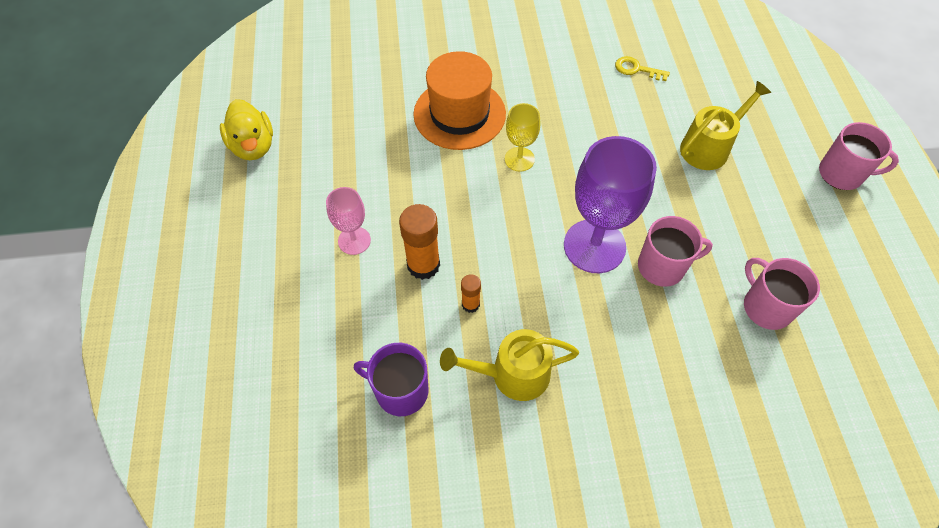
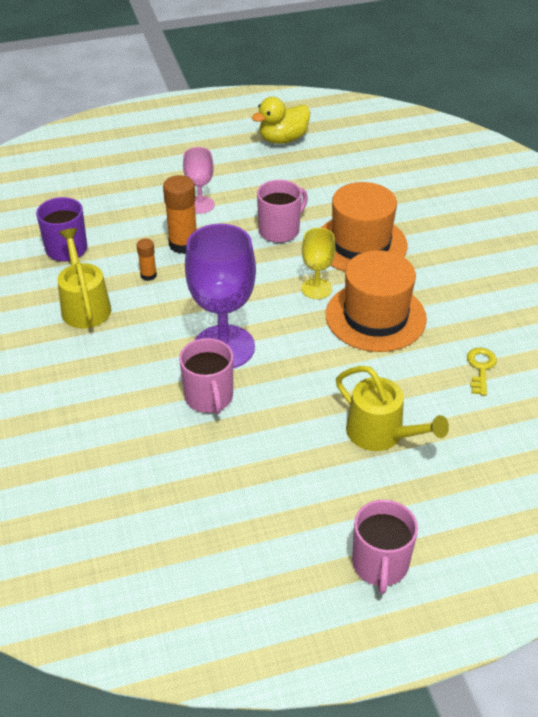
camera: 80 degrees right, 15 degrees down
pink mug [744,258,820,330] -> pink mug moved to [257,180,308,243]
none -> orange hat [326,250,427,352]

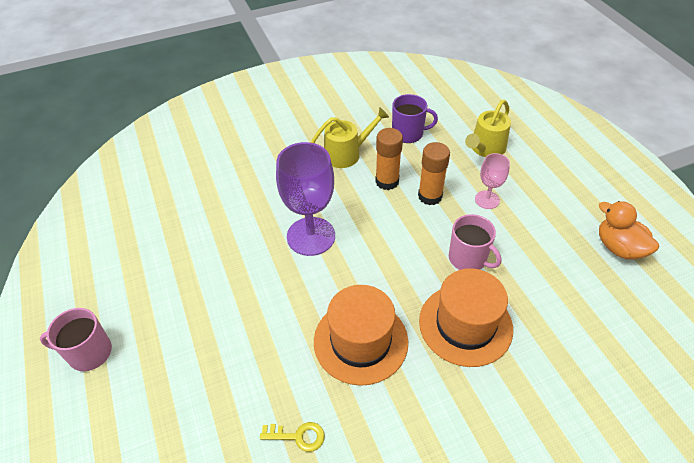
camera: 85 degrees right, 5 degrees up
orange glue stick [137,238,157,281] -> orange glue stick [375,128,403,190], size x1.86
pink mug [179,338,233,414] -> none
yellow duck [252,97,310,144] -> orange duck [599,201,659,260]
yellow goblet [301,228,336,299] -> none
yellow watering can [336,366,449,451] -> yellow watering can moved to [465,100,511,157]

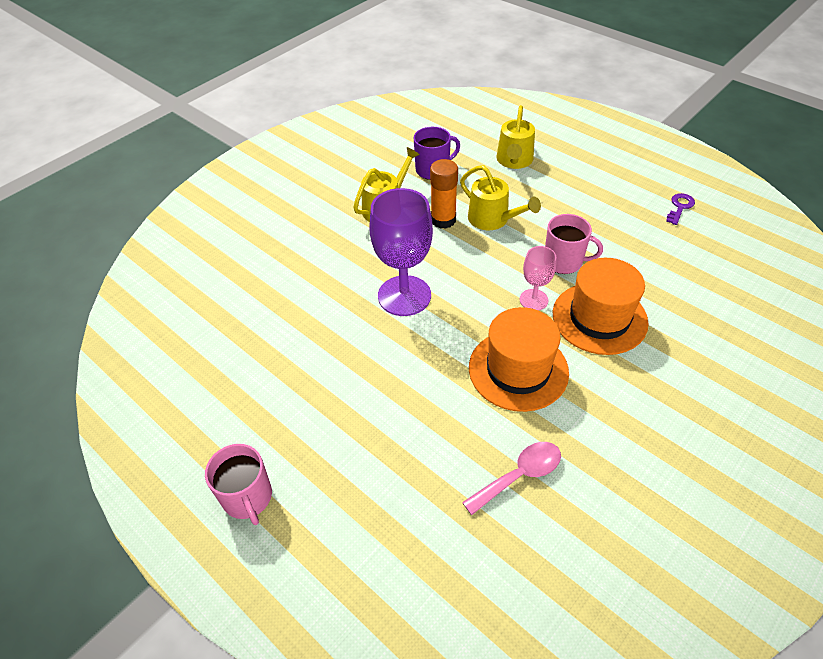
camera: 25 degrees left, 0 degrees up
pink mug [40,308,112,371] -> pink mug turned 90 degrees counterclockwise [205,444,272,525]
yellow key [260,422,325,452] -> pink spoon [462,442,561,515]
orange glue stick [418,142,450,205] -> yellow watering can [460,165,541,230]
pink goblet [475,153,510,209] -> pink goblet moved to [520,246,556,311]
orange duck [599,201,659,260] -> purple key [666,193,695,225]

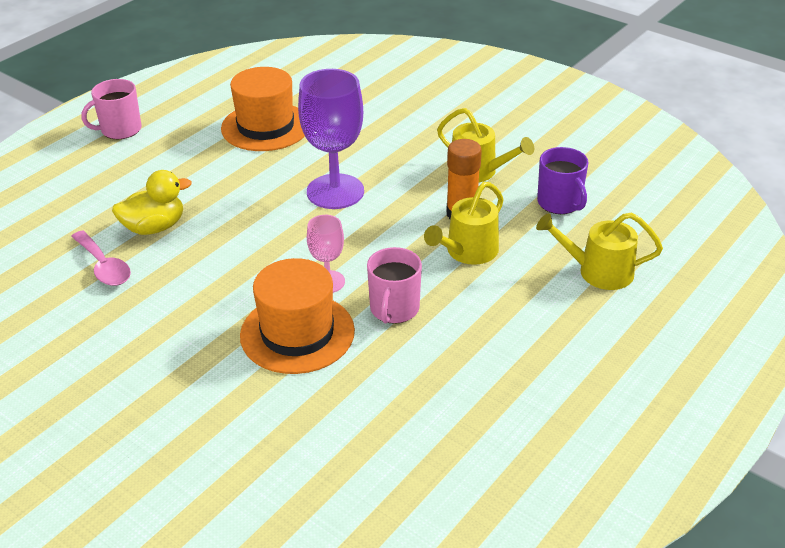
camera: 85 degrees right, 10 degrees down
orange hat [469,307,569,412] -> orange hat moved to [221,67,305,151]
purple key [666,193,695,225] -> none
none -> yellow duck [112,170,192,235]

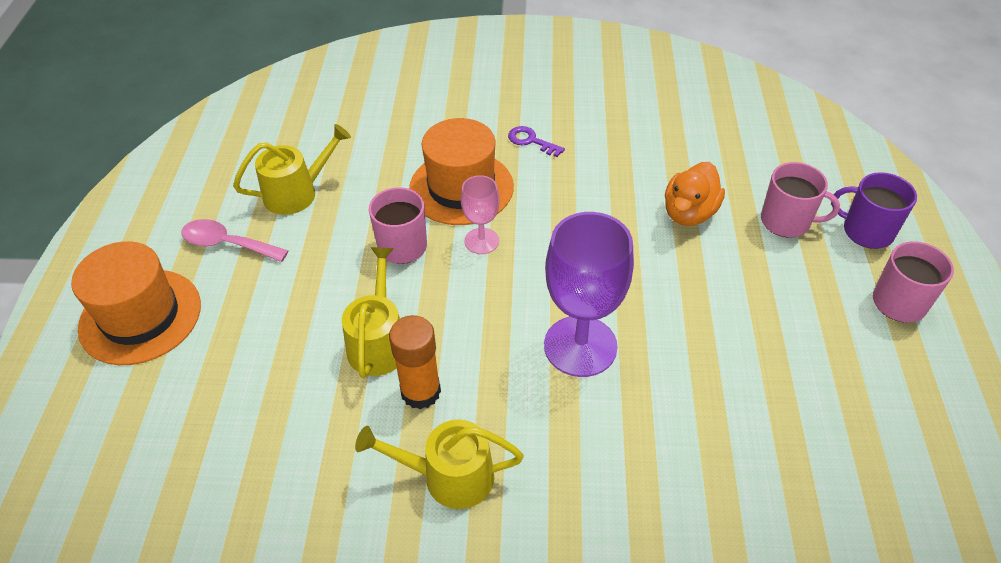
camera: 145 degrees right, 10 degrees up
pink spoon [71,231,131,286] -> pink spoon moved to [181,219,288,262]
yellow duck [112,170,192,235] -> orange duck [665,162,725,226]
orange hat [221,67,305,151] -> orange hat moved to [71,241,201,365]
yellow watering can [536,213,663,290] -> yellow watering can moved to [233,124,351,215]
purple mug [537,147,588,214] -> purple mug moved to [831,172,917,249]
none -> purple key [508,126,565,157]
none -> pink mug [761,162,840,238]

